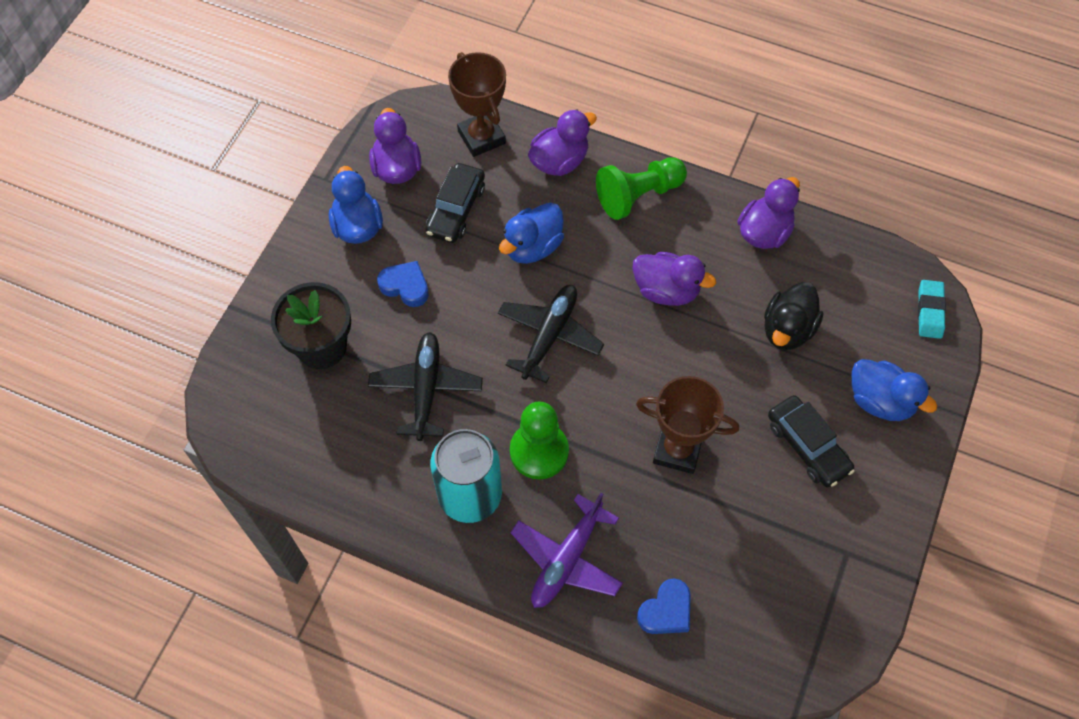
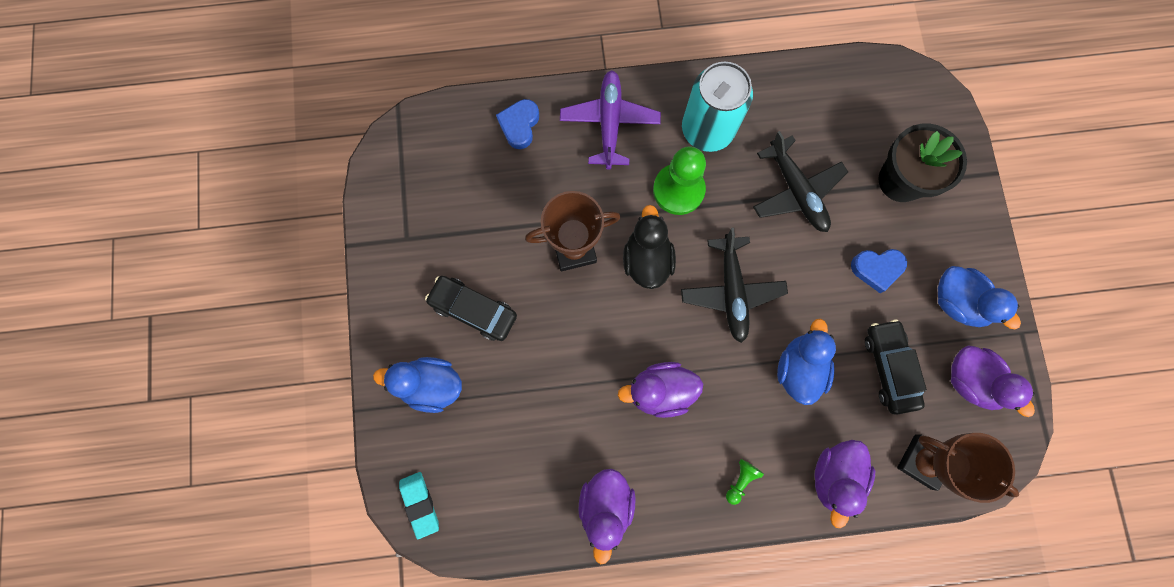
camera: 150 degrees right, 15 degrees up
green pawn [596,157,687,220] -> green pawn [726,459,764,505], size x0.46
black duck [764,282,823,350] -> black duck moved to [623,205,676,289]

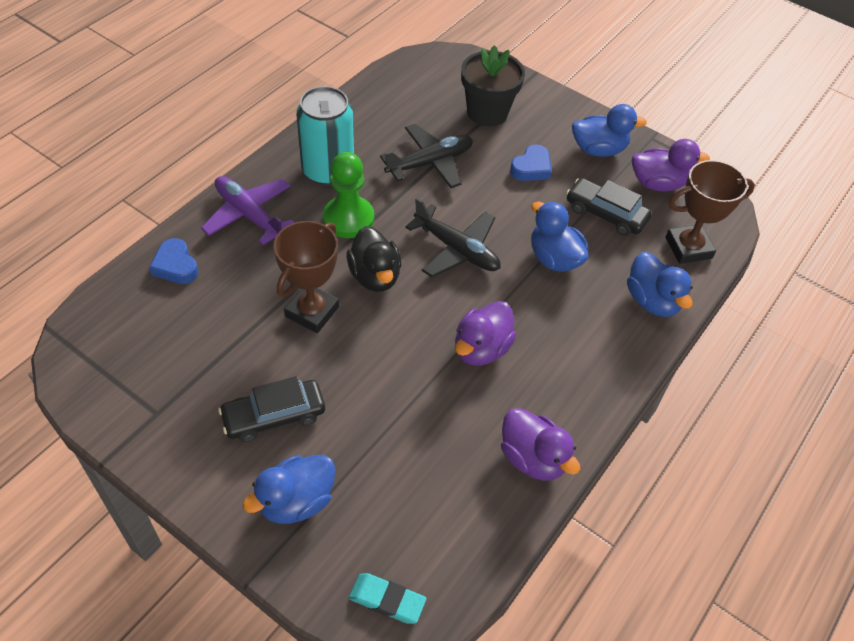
camera: 50 degrees left, 25 degrees down
black duck [623,205,676,289] -> black duck turned 150 degrees counterclockwise [346,226,401,292]
green pawn [726,459,764,505] -> none
black plane [753,131,848,232] -> black plane turned 45 degrees counterclockwise [380,124,473,188]
purple duck [814,440,875,528] -> blue duck [627,252,693,317]

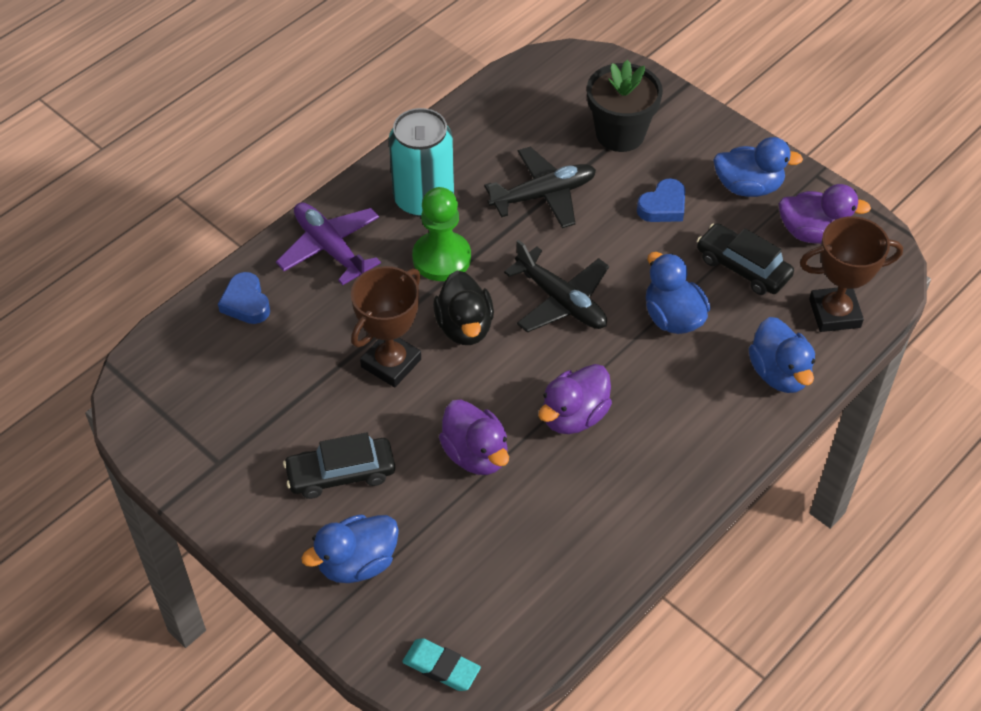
camera: 10 degrees right, 0 degrees up
purple duck [501,408,580,481] -> purple duck moved to [439,400,509,475]

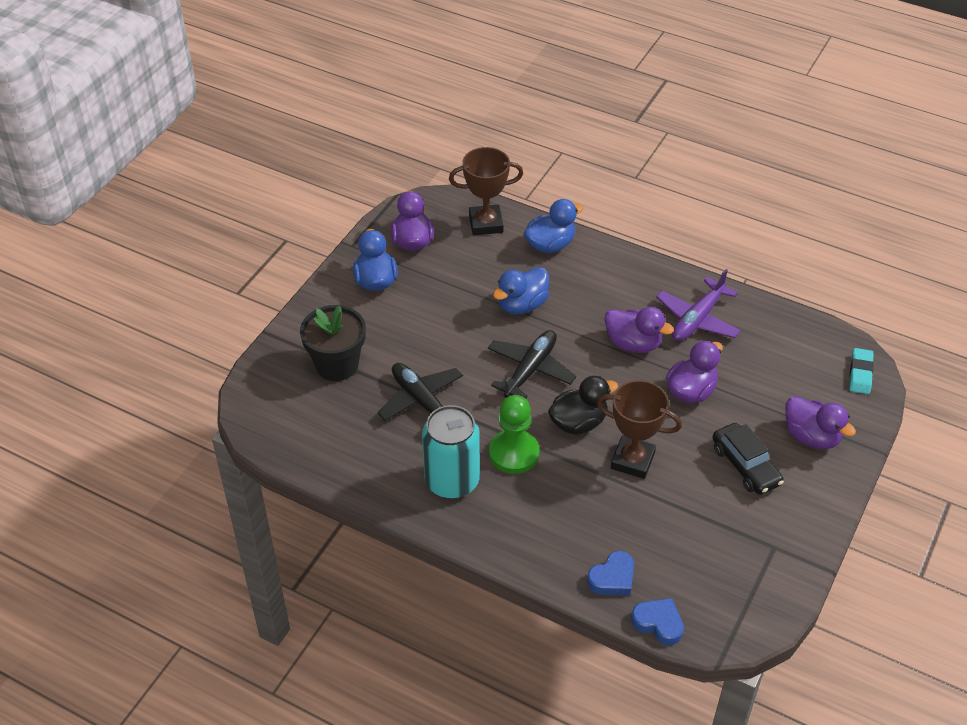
camera: 105 degrees left, 5 degrees down
purple plane [276,202,381,285] -> purple plane moved to [656,269,741,341]
blue duck [301,514,399,583] -> purple duck [785,396,856,449]
blue heart [637,178,685,222] -> blue heart moved to [631,598,684,645]
black car [697,223,794,295] -> none
brown trophy [800,216,903,332] -> brown trophy turned 75 degrees counterclockwise [449,147,523,235]

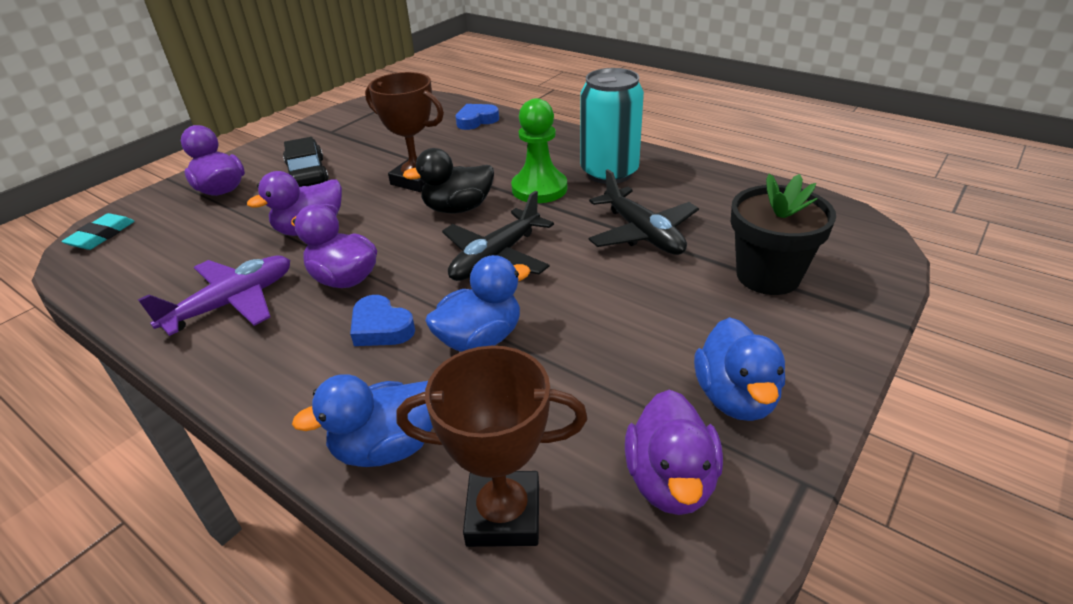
camera: 170 degrees left, 10 degrees down
blue heart [631,598,684,645] -> blue heart moved to [350,295,415,346]

